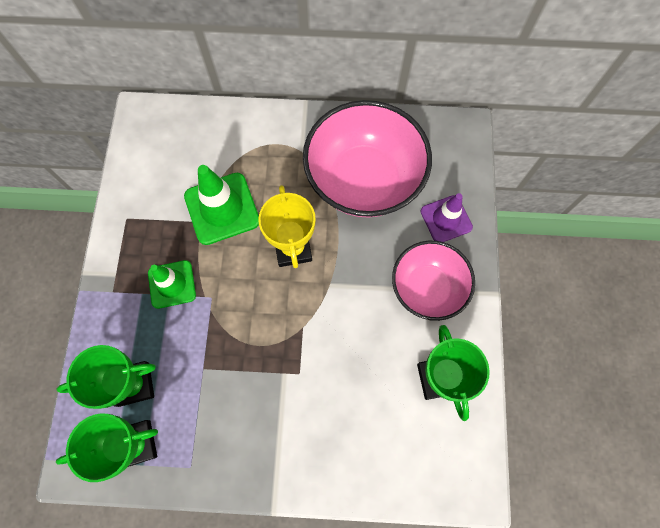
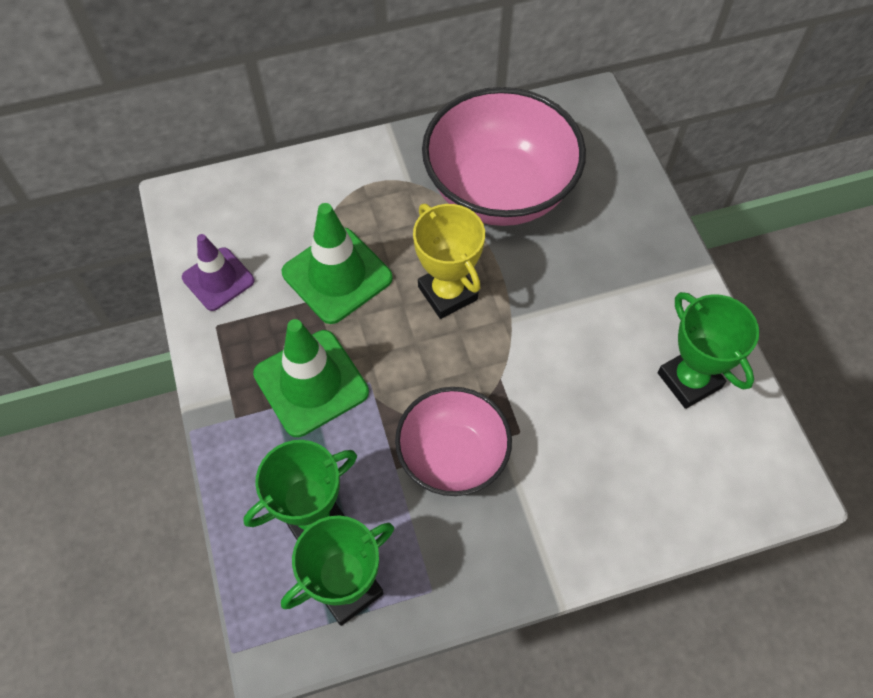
camera: 20 degrees left, 10 degrees down
green traffic cone [148,260,196,309] -> green traffic cone [253,319,369,437], size x1.53
pink bowl [392,241,475,321] -> pink bowl moved to [395,387,512,496]
purple traffic cone [421,193,473,242] -> purple traffic cone moved to [182,234,255,311]

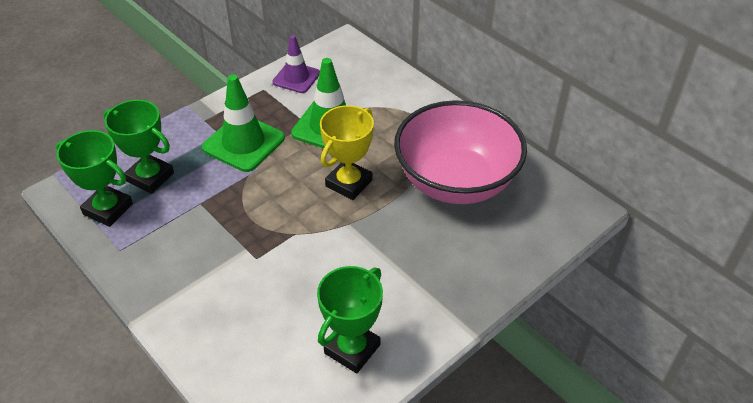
camera: 65 degrees right, 15 degrees down
pink bowl [395,387,512,496] -> none

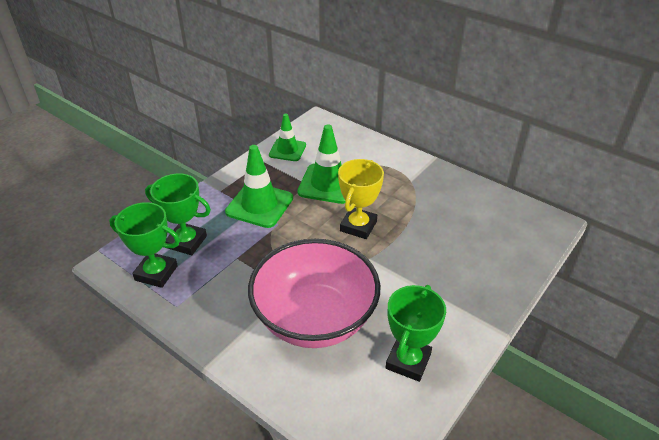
camera: 10 degrees left, 5 degrees down
purple traffic cone [272,35,320,93] -> green traffic cone [269,114,306,161]
pink bowl [394,100,527,204] -> pink bowl moved to [248,239,380,348]

